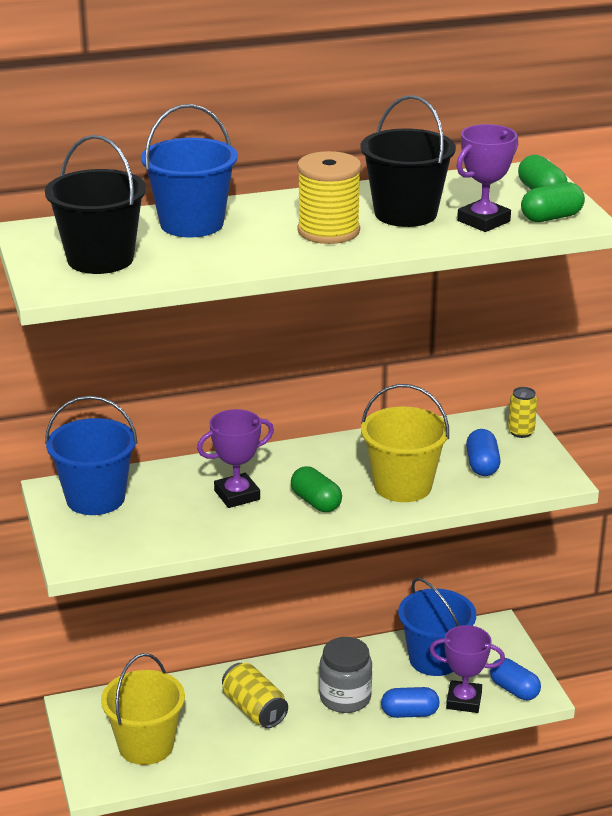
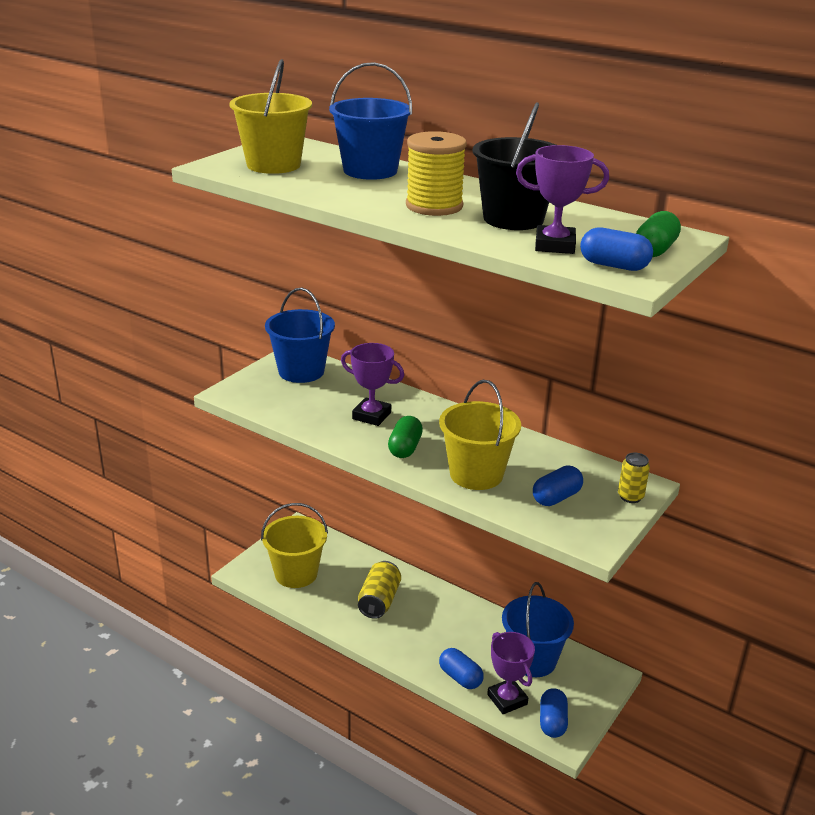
camera: 50 degrees right, 0 degrees up
black bucket [45,135,146,274] -> yellow bucket [229,59,312,174]
grey jar [319,637,372,713] -> none
green capsule [521,182,585,222] -> blue capsule [580,227,653,271]

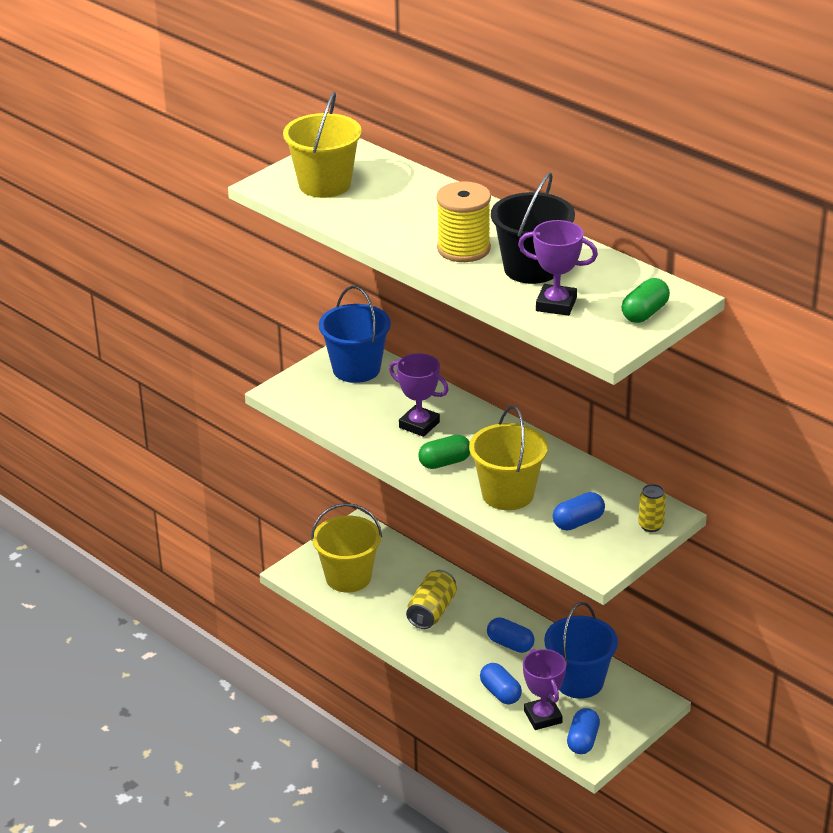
camera: 10 degrees right, 5 degrees up
blue bucket [329,62,412,180] -> none
green capsule [388,416,423,458] -> green capsule turned 45 degrees clockwise [418,435,470,469]
blue capsule [580,227,653,271] -> blue capsule moved to [487,617,534,653]

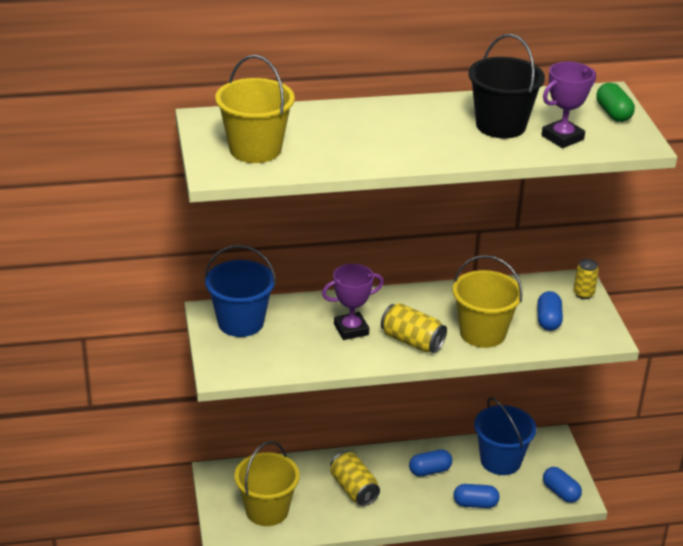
camera: 55 degrees left, 0 degrees up
green capsule [418,435,470,469] -> yellow can [381,303,447,353]
yellow spool [436,181,491,262] -> none
purple trophy [523,649,566,730] -> none

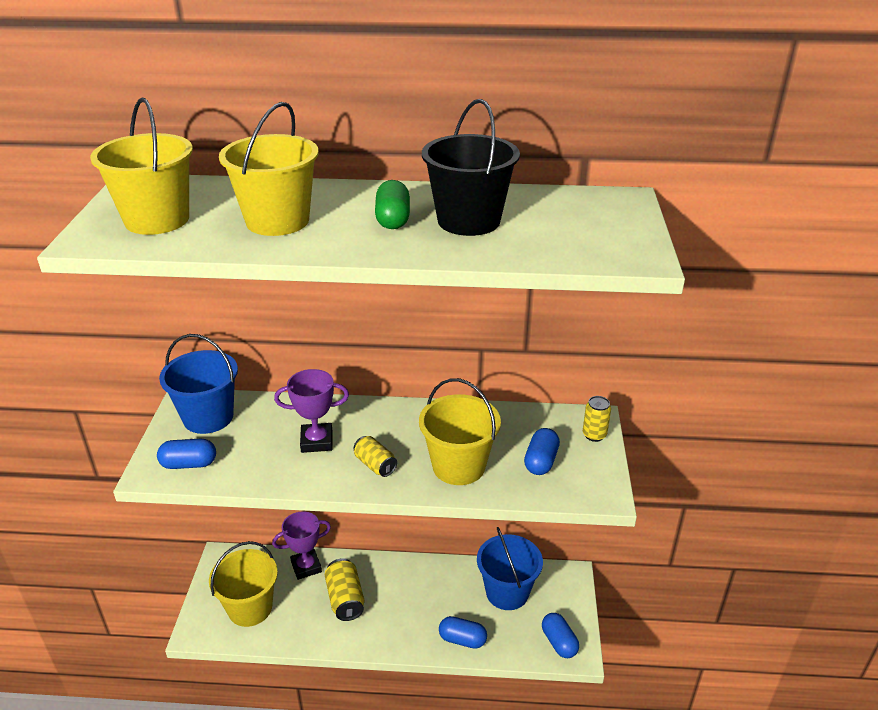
camera: 15 degrees right, 0 degrees up
yellow can [381,303,447,353] -> yellow can [353,436,397,477], size x0.65
blue capsule [409,449,452,476] -> blue capsule moved to [157,439,216,469]
purple trophy [542,62,596,148] -> purple trophy moved to [272,511,331,580]
green capsule [596,83,635,122] -> green capsule moved to [375,180,410,229]
none -> yellow bucket [219,102,319,236]

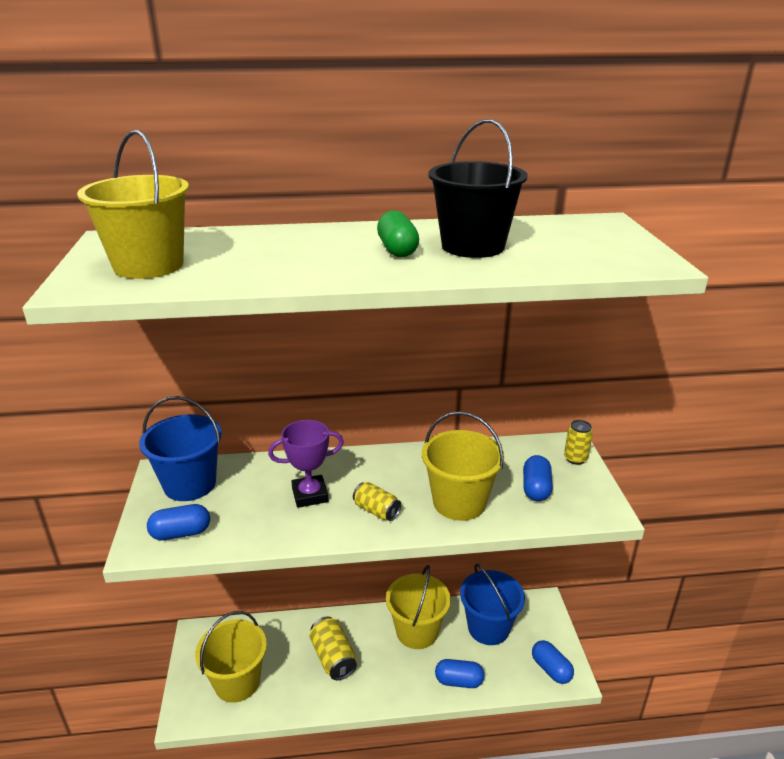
camera: 10 degrees left, 5 degrees down
yellow bucket [219,102,319,236] -> yellow bucket moved to [386,565,451,649]
purple trophy [272,511,331,580] -> none

